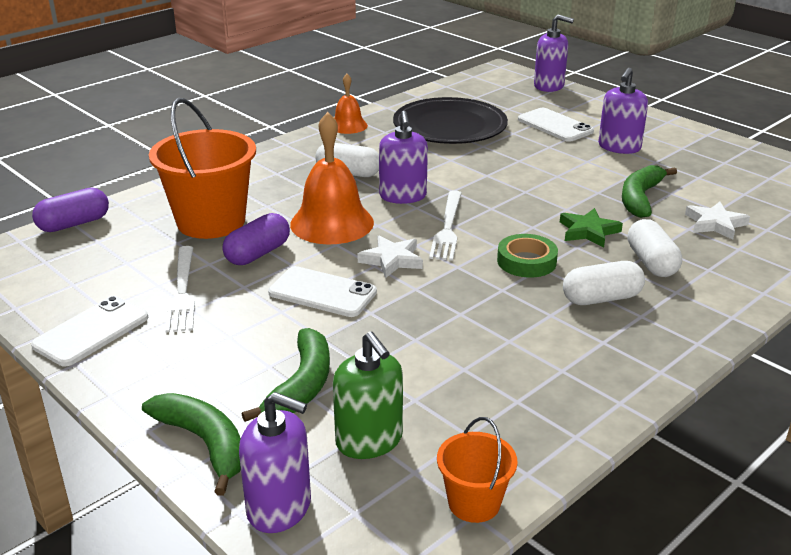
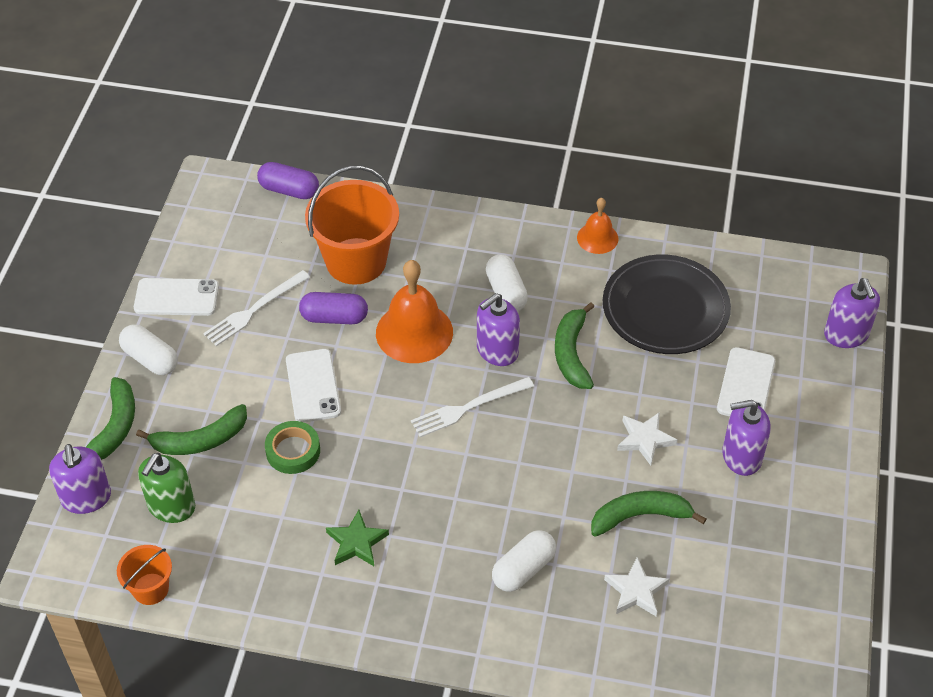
camera: 55 degrees right, 20 degrees up
white star [358,236,423,278] -> white star moved to [617,412,677,466]
green tape [497,234,558,278] -> green tape moved to [265,421,320,474]
green star [560,208,623,247] -> green star moved to [326,510,389,566]
white capsule [563,261,645,305] -> white capsule moved to [119,324,178,375]
none -> green banana [555,302,594,389]

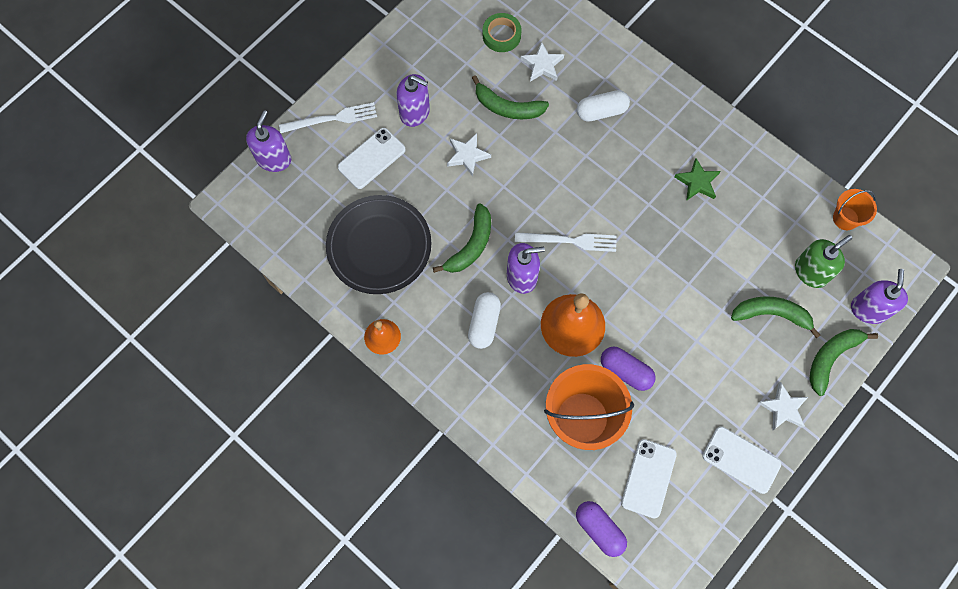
camera: 150 degrees left, 20 degrees up
white capsule [119,324,178,375] -> white star [758,382,808,431]
white fork [203,270,310,346] -> white fork moved to [279,102,377,133]
green tape [265,421,320,474] -> green tape moved to [482,13,522,52]
white phone [286,349,341,423] -> white phone moved to [621,439,677,519]

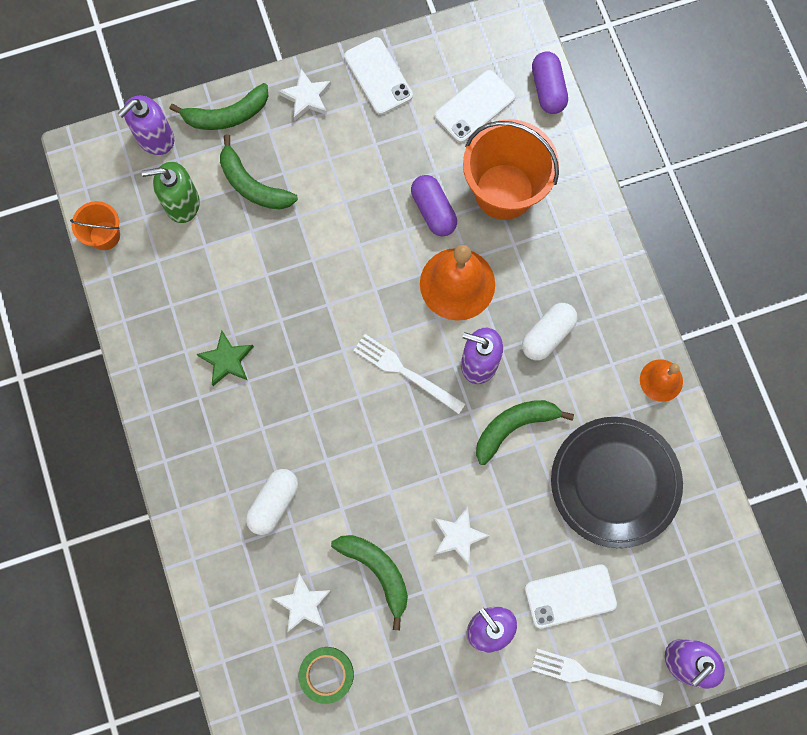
camera: 150 degrees left, 5 degrees up
white capsule [577,90,630,122] -> white capsule turned 75 degrees counterclockwise [246,469,298,535]

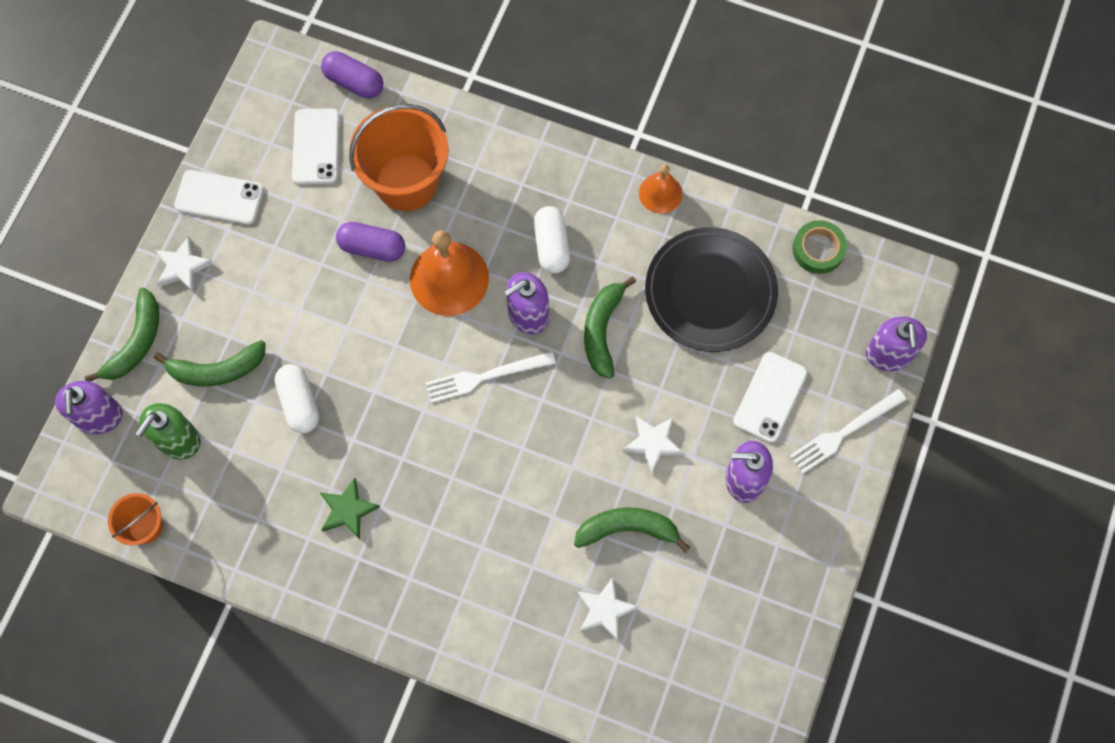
camera: 50 degrees left, 5 degrees down
white capsule [246,469,298,535] -> white capsule moved to [274,364,319,433]
green tape [299,647,354,704] -> green tape moved to [792,220,847,274]

